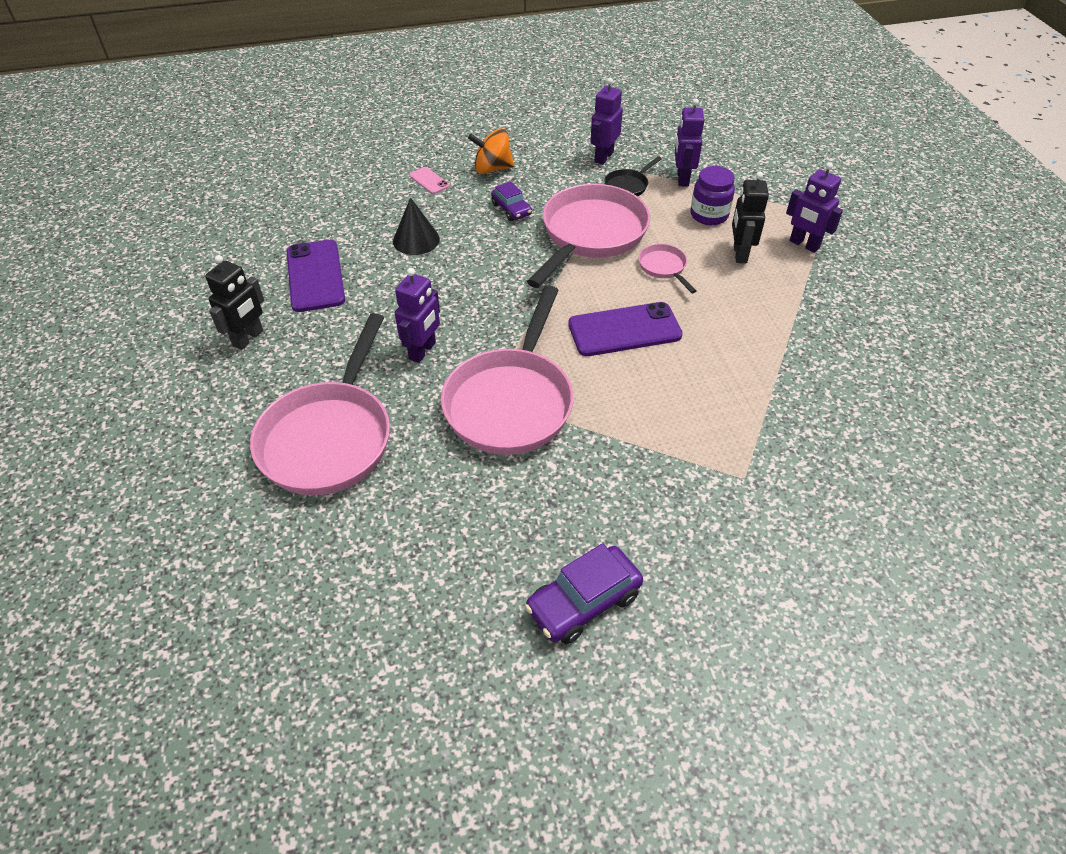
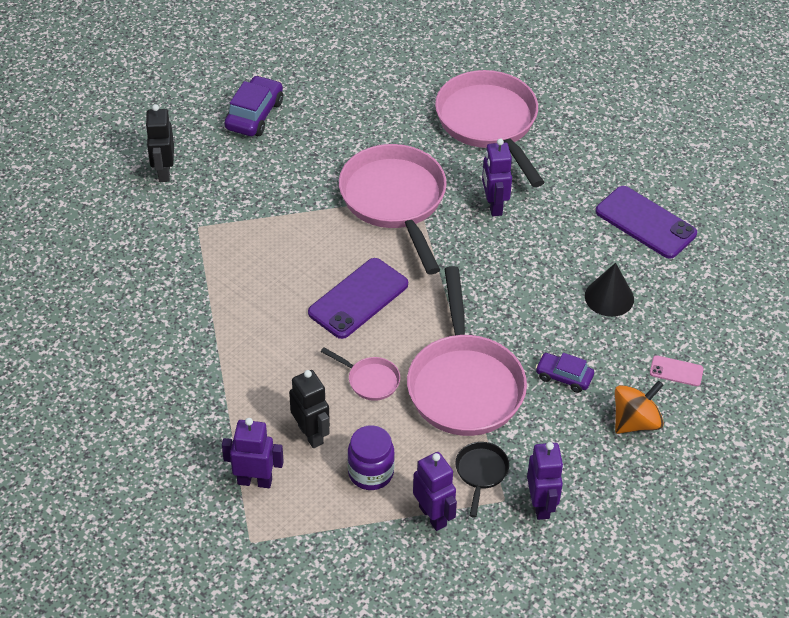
camera: 145 degrees right, 0 degrees up
black robot [205,255,264,350] -> black robot moved to [145,104,174,182]

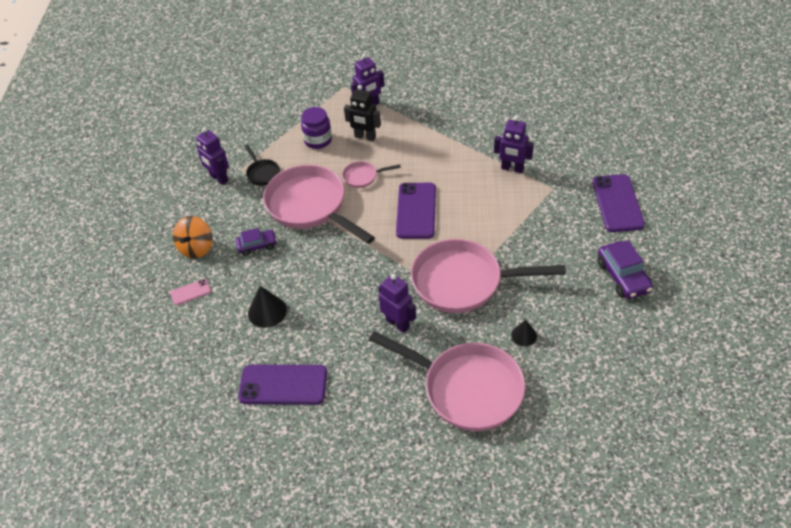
camera: 145 degrees right, 0 degrees up
black robot [145,104,174,182] -> purple phone [592,174,645,232]
pink pan [339,144,447,274] -> pink pan turned 150 degrees clockwise [411,239,566,313]
purple robot [413,452,457,531] -> purple robot moved to [494,116,534,173]
none -> black cone [511,320,537,346]

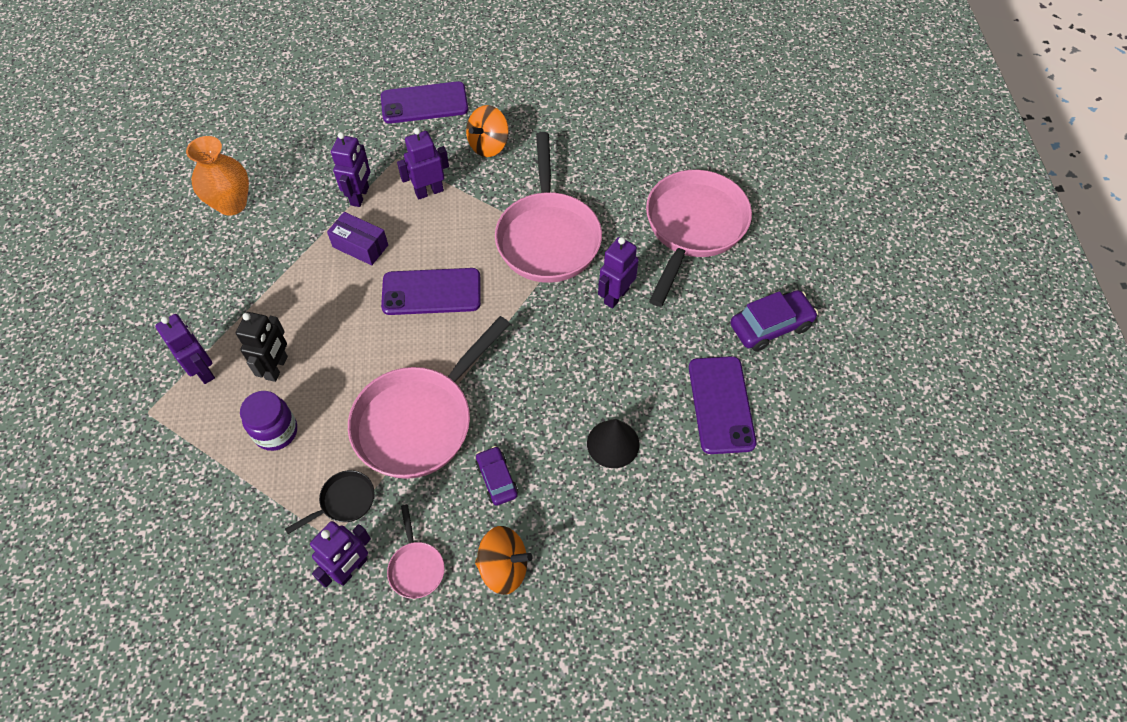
camera: 100 degrees left, 10 degrees up
pink phone [170,279,211,305] -> none
pink pan [342,161,401,188] -> pink pan moved to [387,504,445,599]
black cone [511,320,537,346] -> none
purple car [597,240,653,299] -> purple car moved to [730,290,818,352]
none -> orange vase [186,136,249,216]
none -> purple box [327,212,388,265]
none -> purple robot [397,128,449,200]
none -> orange spinning top [466,105,509,157]

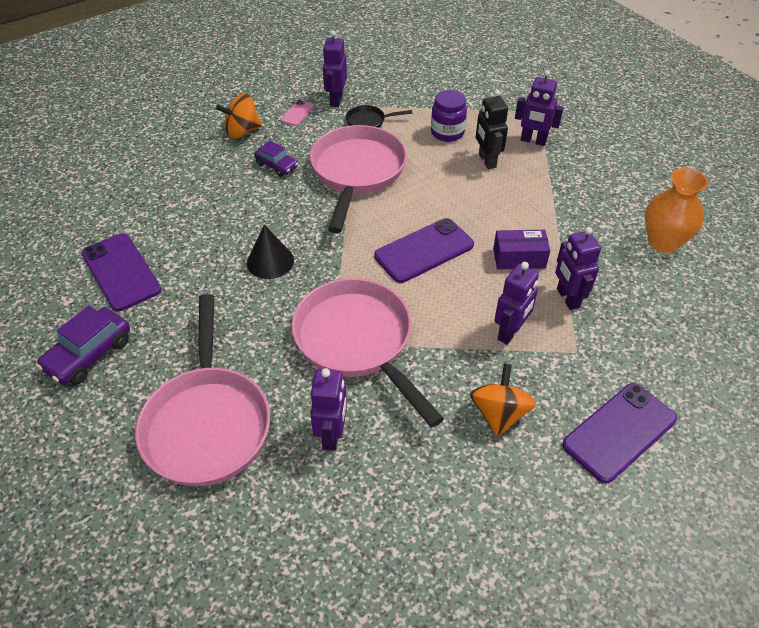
camera: 150 degrees right, 10 degrees down
black pan [285,470,375,534] -> black pan turned 60 degrees clockwise [346,105,412,128]
pink pan [387,504,445,599] -> pink phone [281,100,314,126]
black cone [587,419,640,468] -> black cone moved to [247,225,294,279]
purple robot [598,237,639,309] -> purple robot moved to [310,368,347,451]

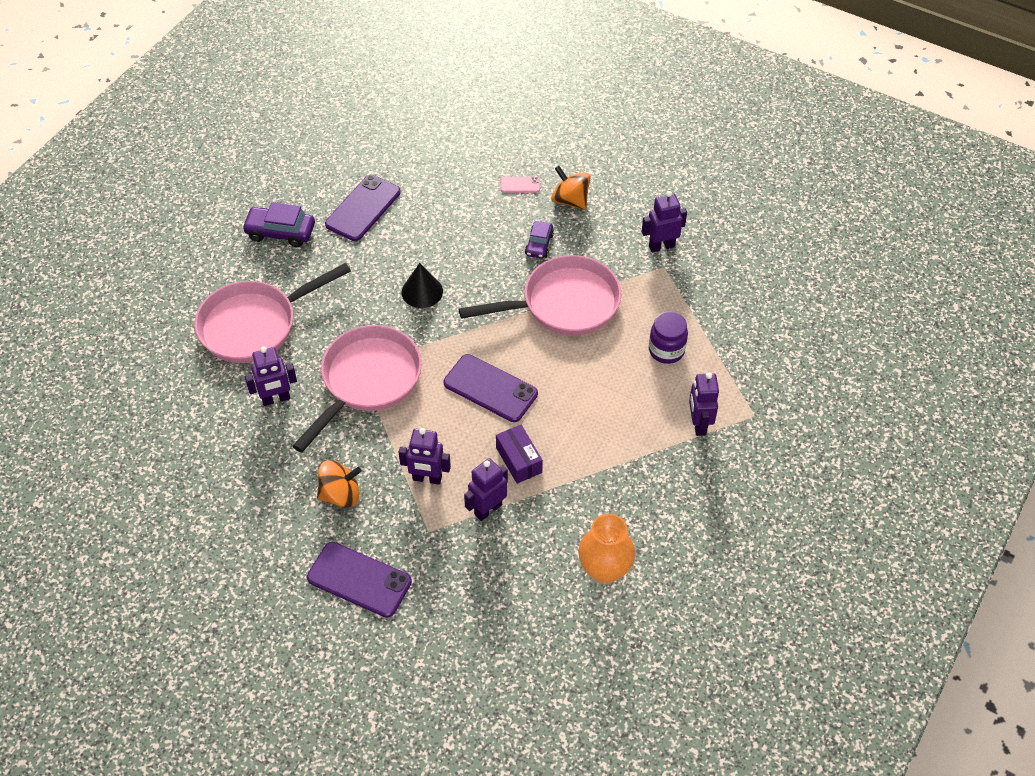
camera: 65 degrees right, 5 degrees up
pink phone [281,100,314,126] -> pink phone moved to [501,177,540,193]
black pan [346,105,412,128] -> none
black robot [476,90,508,169] -> none

